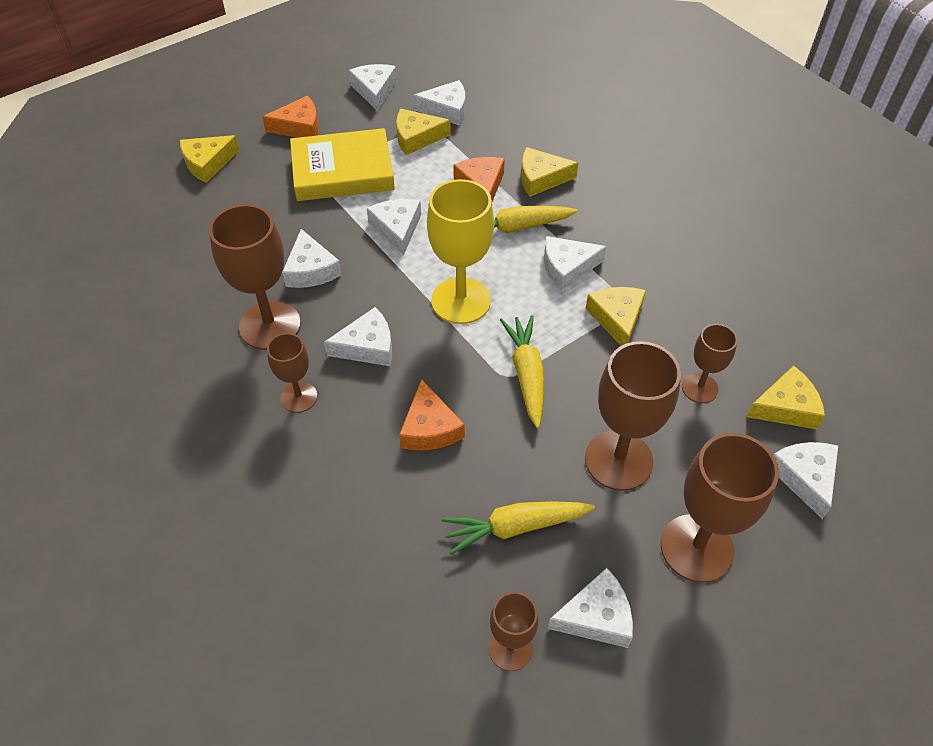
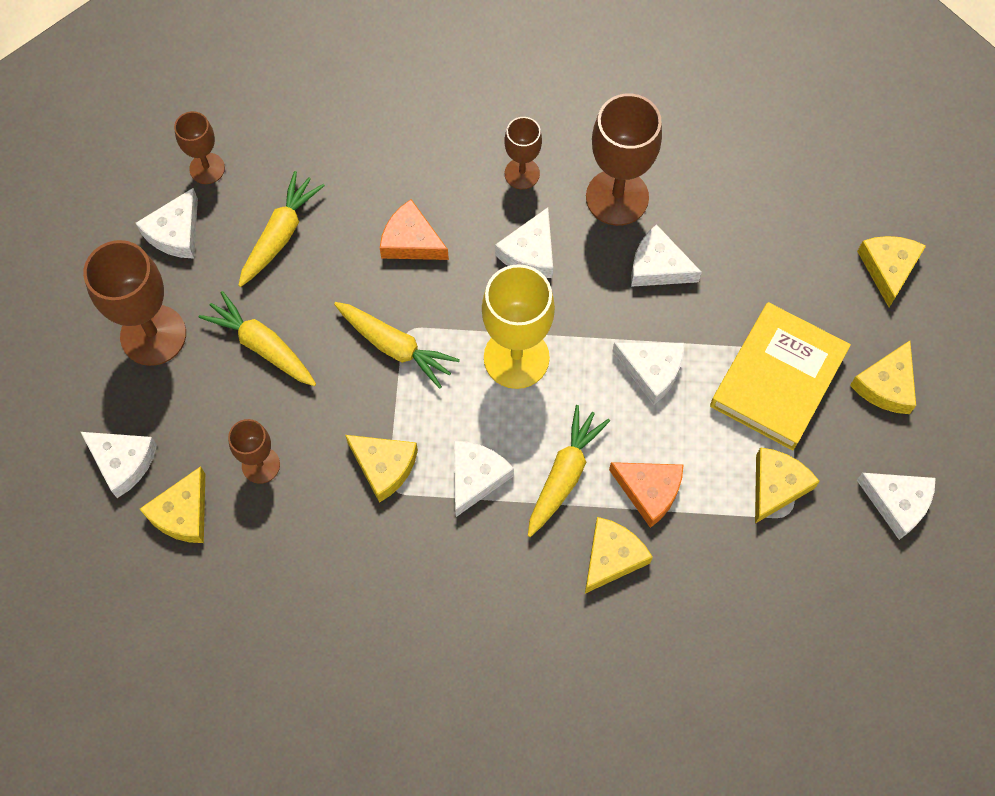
camera: 130 degrees right, 15 degrees up
orange cheese [262,96,319,138] -> yellow cheese [850,341,916,414]
white cheese [413,80,465,126] -> none
brown goblet [585,341,681,491] -> yellow carrot [198,291,316,386]

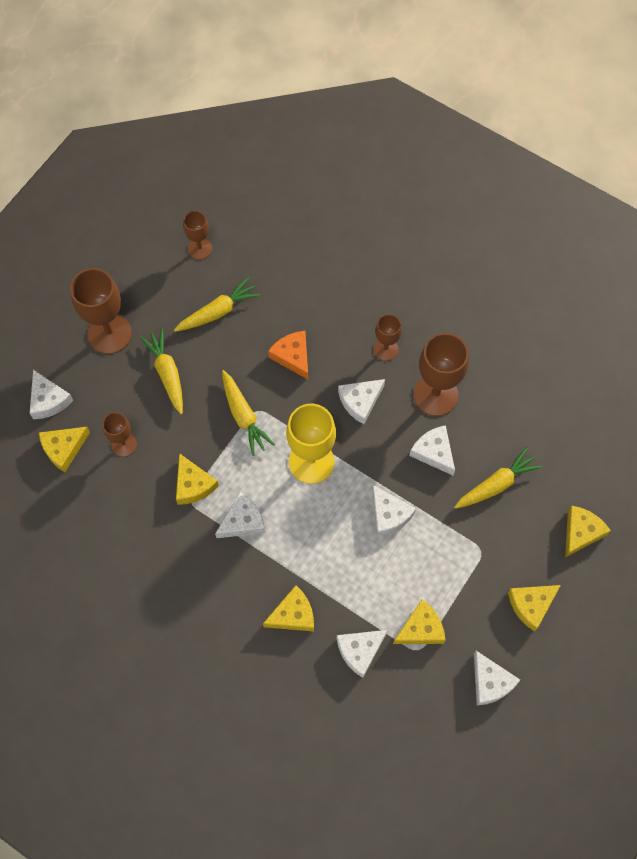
camera: 30 degrees right, 0 degrees up
white cheese [136,188,198,259] -> white cheese moved to [337,630,388,678]
yellow carrot [528,405,610,537] -> yellow carrot moved to [454,447,542,509]
orange cheese [609,462,683,528] -> none
yellow book [710,302,851,451] -> none

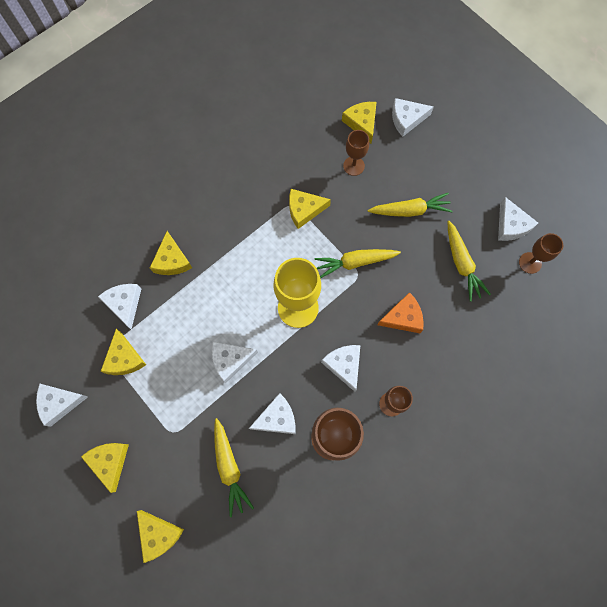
camera: 105 degrees right, 5 degrees up
brown goblet [70,268,132,354] -> none
white cheese [215,492,266,538] -> white cheese moved to [498,197,538,241]

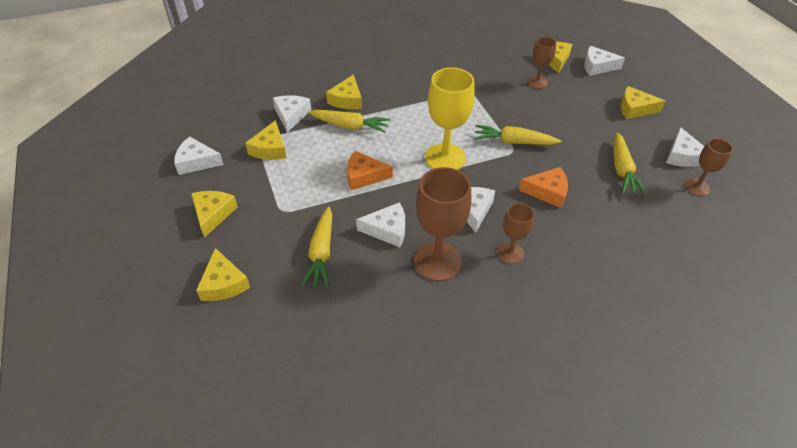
camera: 20 degrees right, 25 degrees down
white cheese [212,342,258,383] -> orange cheese [347,151,393,190]
yellow cheese [289,189,331,229] -> yellow cheese moved to [620,86,666,119]
yellow carrot [368,193,453,217] -> yellow carrot moved to [308,110,391,133]

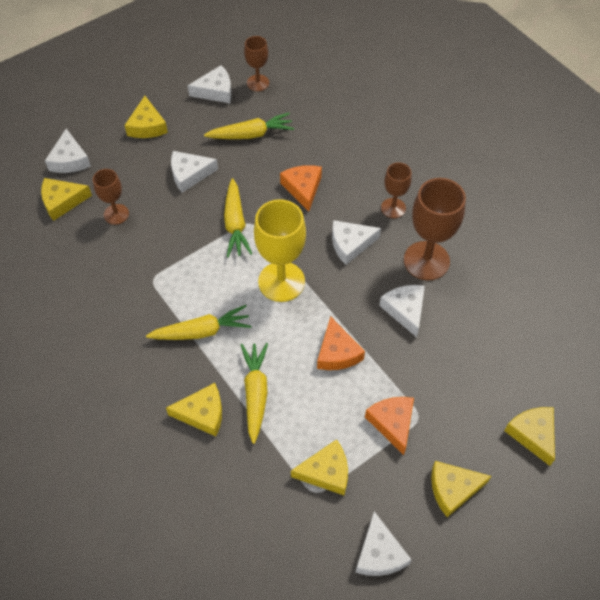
camera: 105 degrees left, 10 degrees up
yellow cheese [196,248,250,301] -> yellow cheese turned 75 degrees counterclockwise [504,407,555,466]
white cheese [273,95,311,132] -> white cheese moved to [171,151,218,193]
yellow carrot [301,206,332,287] -> yellow carrot moved to [146,305,251,340]
none -> orange cheese [365,397,414,455]

